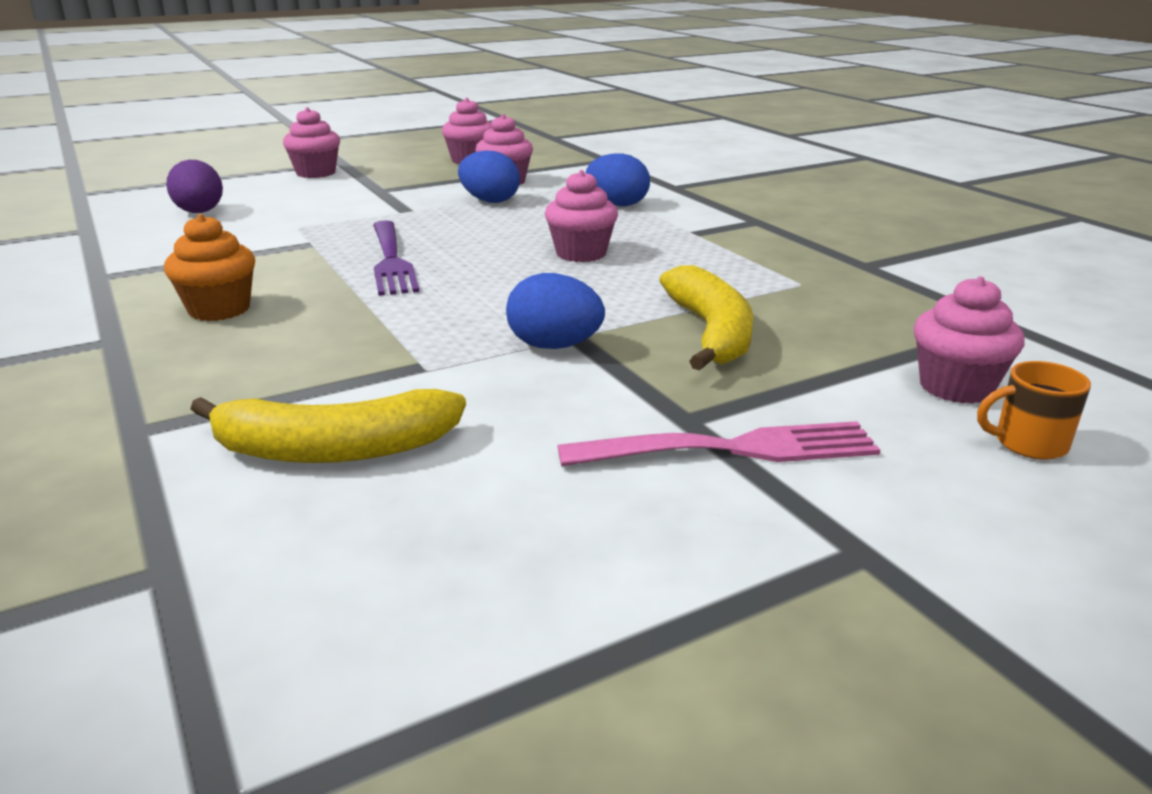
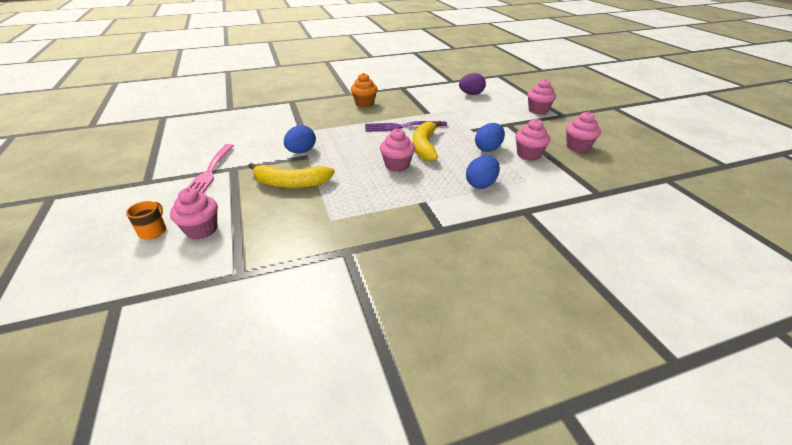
camera: 100 degrees right, 10 degrees up
yellow banana [190,389,466,463] -> yellow banana moved to [413,121,442,161]

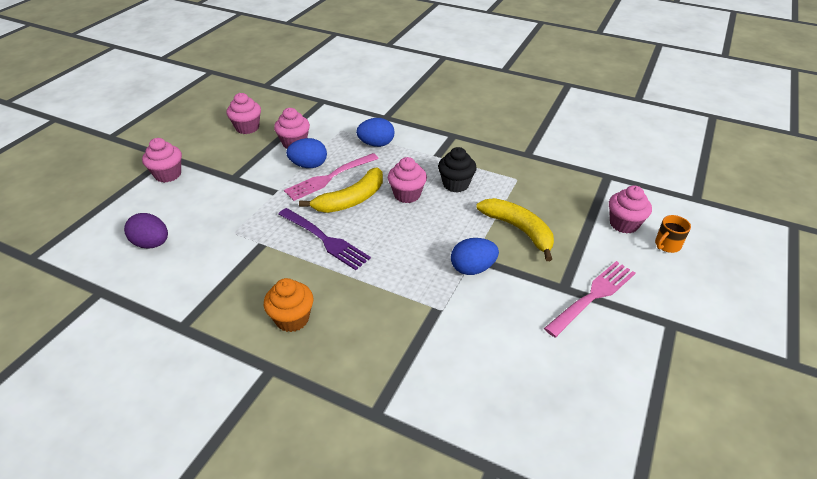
camera: 135 degrees left, 5 degrees up
none -> pink fork [284,153,379,201]
none -> black cupcake [438,147,477,193]

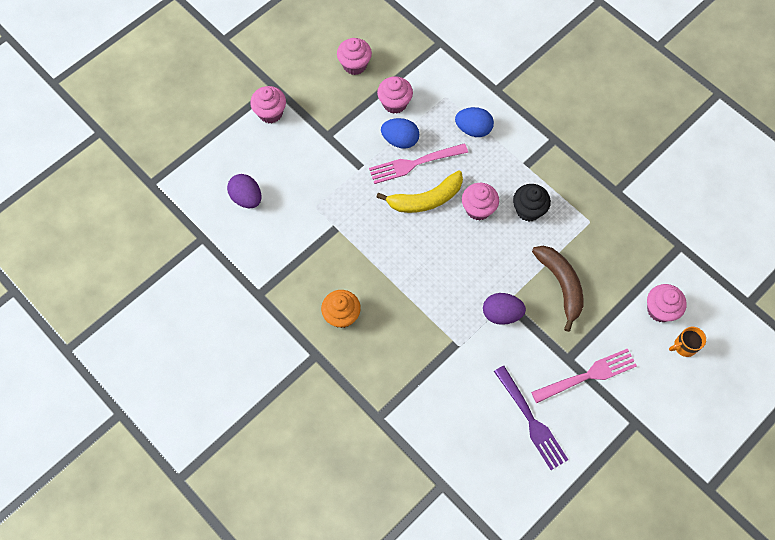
camera: 20 degrees right, 25 degrees up
purple fork [278,208,371,270] -> purple fork moved to [494,366,568,470]
blue egg [451,238,499,275] -> purple egg [483,293,526,325]
yellow banana [476,198,554,261] -> brown banana [532,246,584,332]

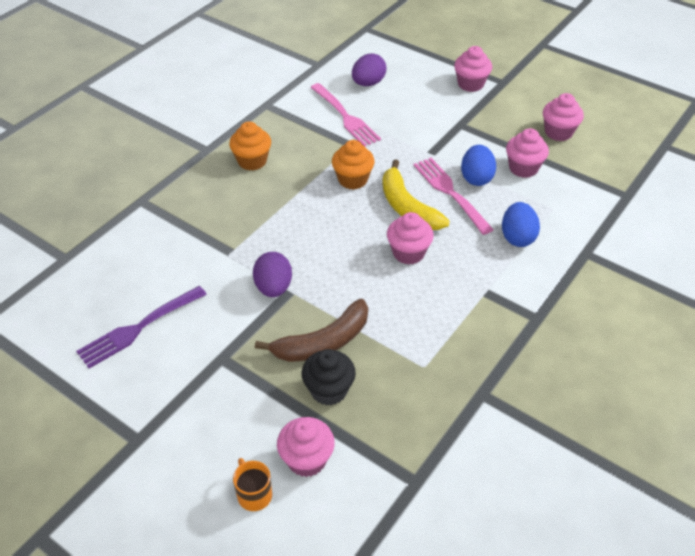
camera: 80 degrees right, 20 degrees down
black cupcake [513,184,551,221] -> black cupcake moved to [302,349,356,406]
pink fork [531,348,637,403] -> pink fork moved to [310,83,381,146]
none -> orange cupcake [332,140,375,190]

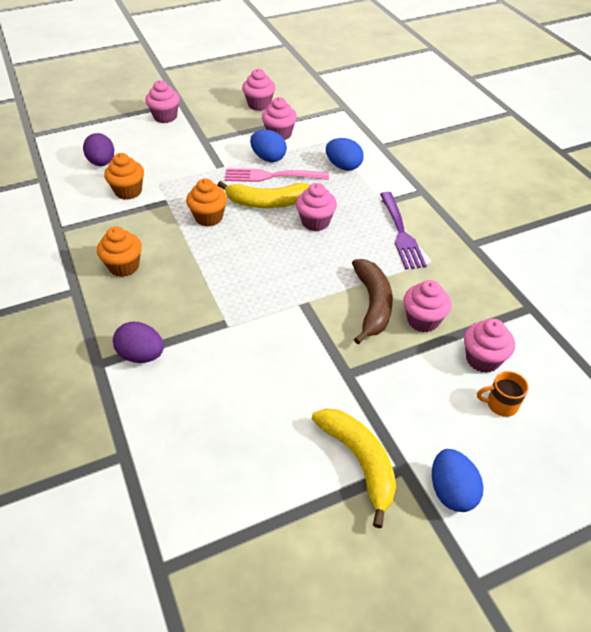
camera: 60 degrees left, 0 degrees up
purple fork [76,286,207,368] -> purple fork moved to [380,192,427,270]
purple egg [253,252,292,297] -> purple egg moved to [113,322,164,363]
black cupcake [302,349,356,406] -> pink cupcake [403,280,452,332]
pink fork [310,83,381,146] -> orange cupcake [104,153,144,200]
none -> yellow banana [312,408,396,528]
none -> blue egg [432,449,484,512]

